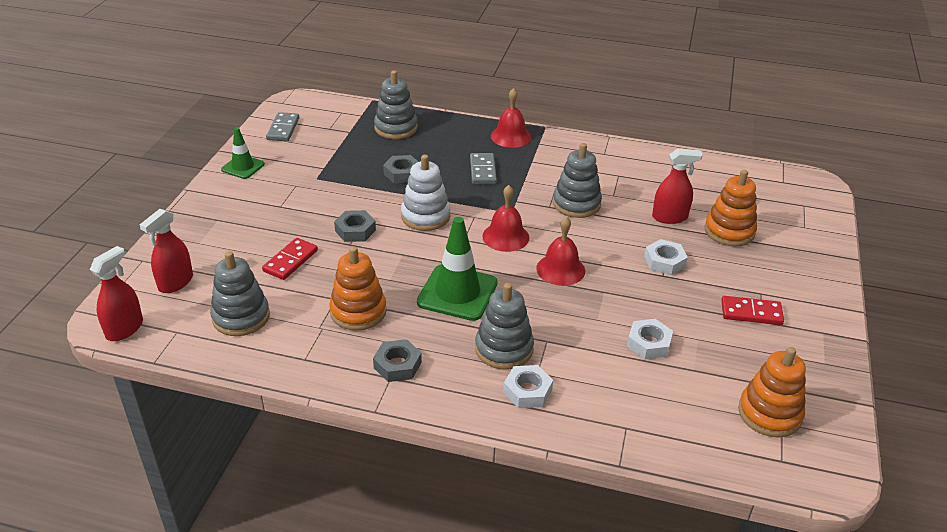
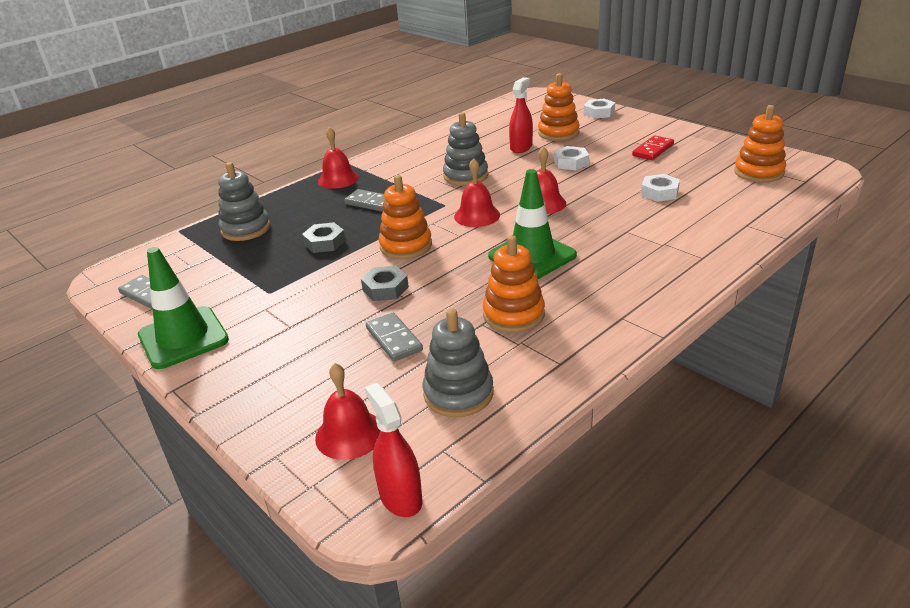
camera: 55 degrees left, 5 degrees down
red spray bottle [140,209,193,293] -> red bell [315,363,381,460]
green traffic cone [221,127,265,179] -> green traffic cone [138,247,229,369], size x1.73
red domino [262,238,318,280] -> grey domino [366,312,423,361]
grey nut [373,339,422,382] -> none
white stacking toy [401,155,450,231] -> orange stacking toy [379,175,432,259]
grey stacking toy [475,283,534,370] -> none
white nut [503,365,553,408] -> white nut moved to [584,99,615,119]

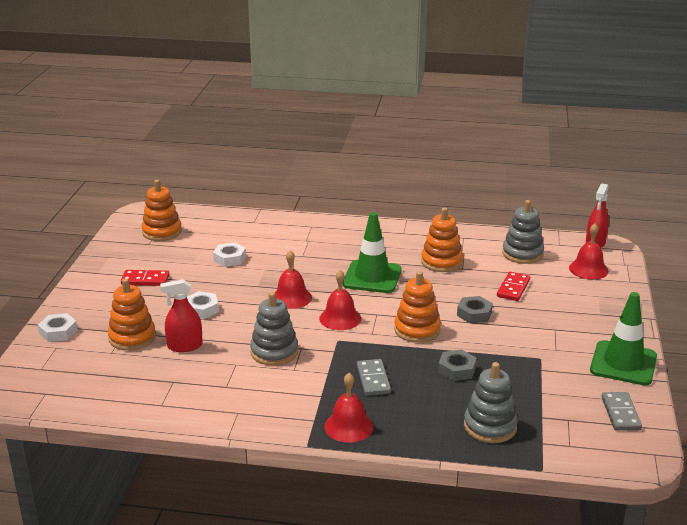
camera: 130 degrees left, 5 degrees down
grey domino [366,312,423,361] -> red domino [497,272,530,301]

